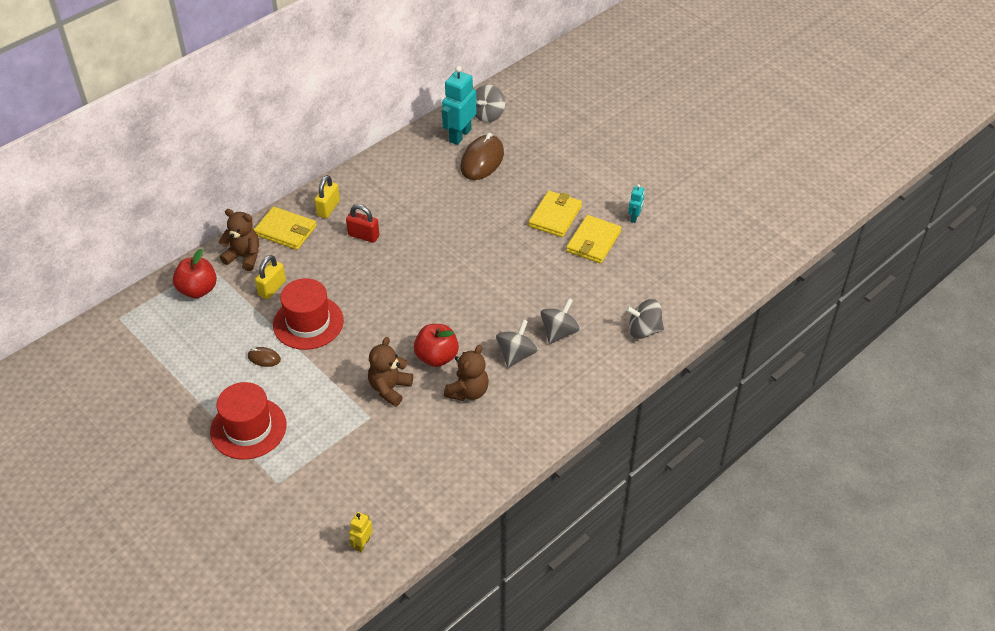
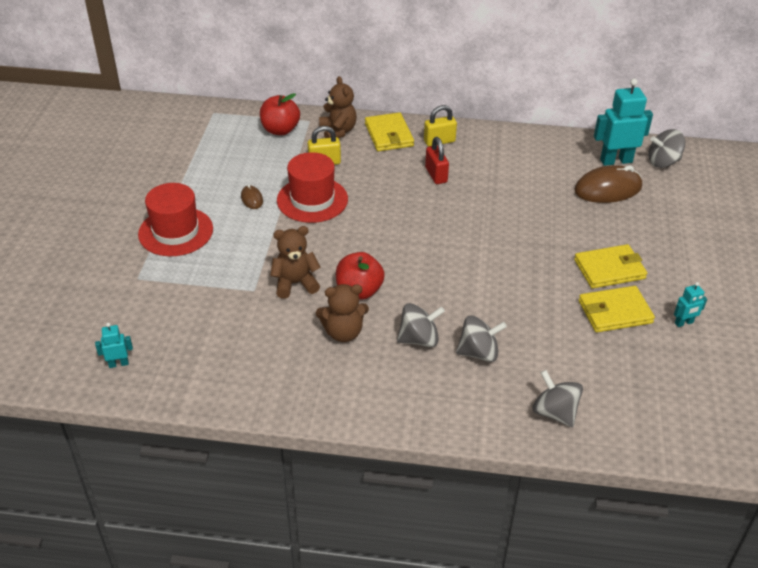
camera: 50 degrees right, 5 degrees down
yellow robot [349,512,373,552] -> turquoise robot [95,323,133,368]

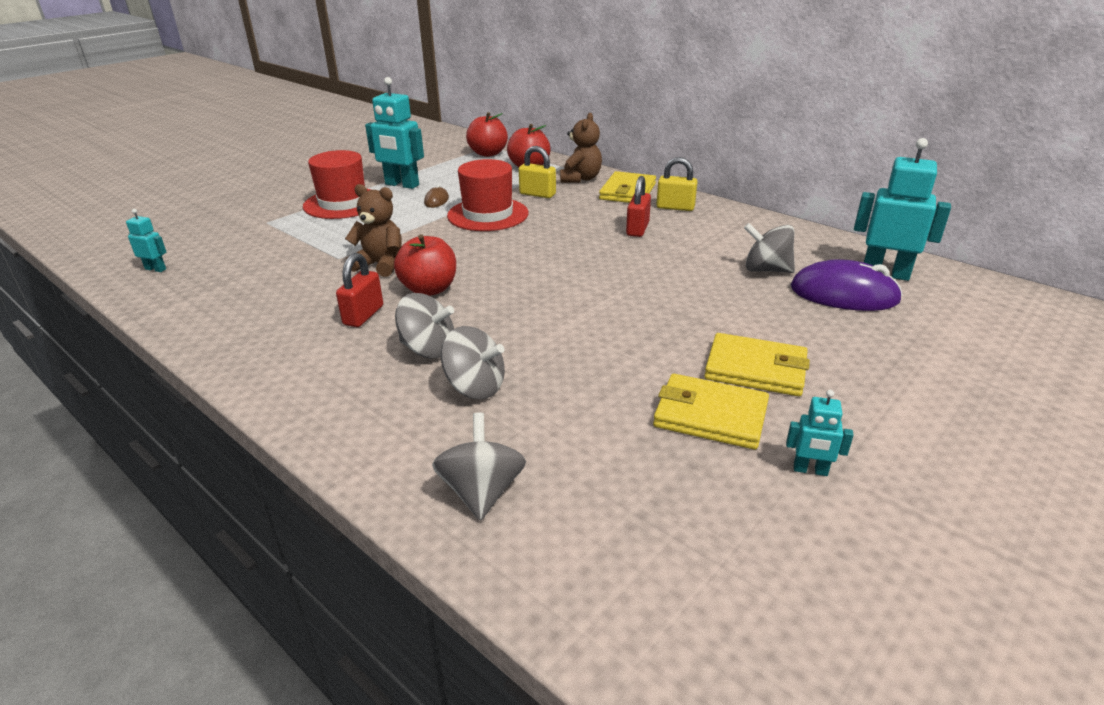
camera: 35 degrees right, 10 degrees down
brown teddy bear [316,284,369,342] -> red padlock [336,253,383,327]
brown mouse [574,165,642,203] -> purple mouse [791,259,903,311]
grey spinning top [648,129,685,168] -> grey spinning top moved to [744,223,795,273]
none -> turquoise robot [365,77,424,189]
none -> red apple [466,112,508,157]

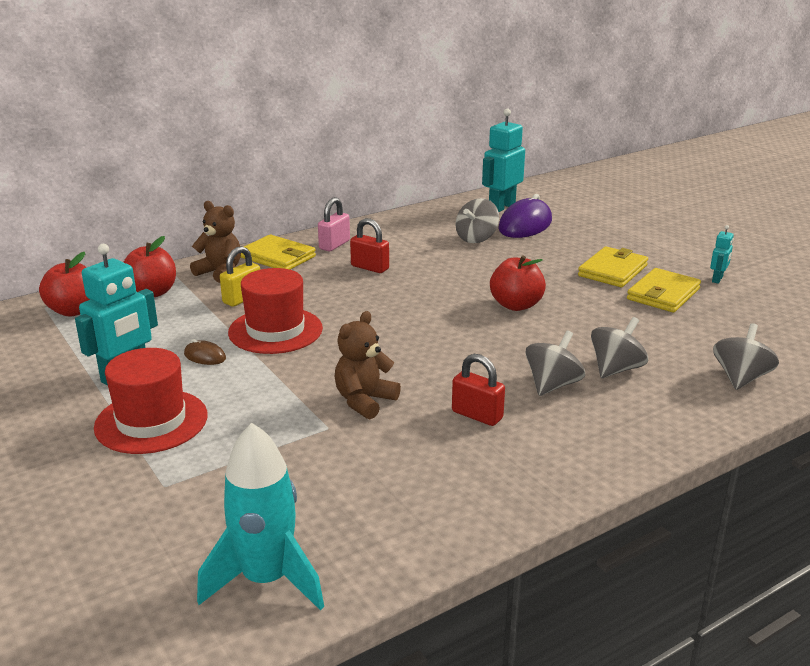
camera: 75 degrees left, 5 degrees down
turquoise robot [126,209,167,272] -> turquoise rocket [197,423,324,611]
red apple [394,234,456,296] -> red apple moved to [490,255,546,311]
grey spinning top [432,412,526,521] -> grey spinning top turned 105 degrees clockwise [713,323,779,390]
yellow padlock [656,157,697,211] -> pink padlock [318,197,350,251]

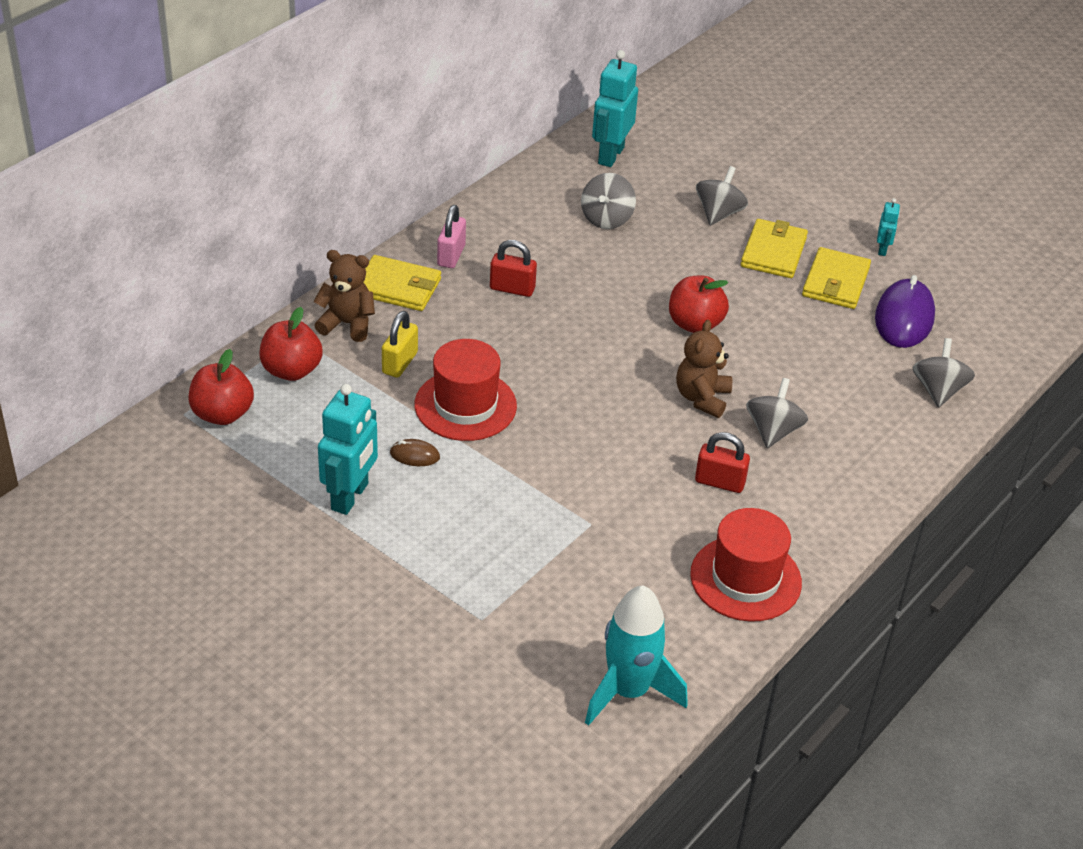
camera: 20 degrees left, 15 degrees up
red hat [94,348,207,454] -> red hat moved to [690,508,802,622]
brown teddy bear [335,311,401,419] -> brown teddy bear moved to [676,320,732,418]
purple mouse [498,194,552,238] -> purple mouse moved to [875,275,935,348]
grey spinning top [591,317,648,378] -> grey spinning top moved to [696,166,748,225]

